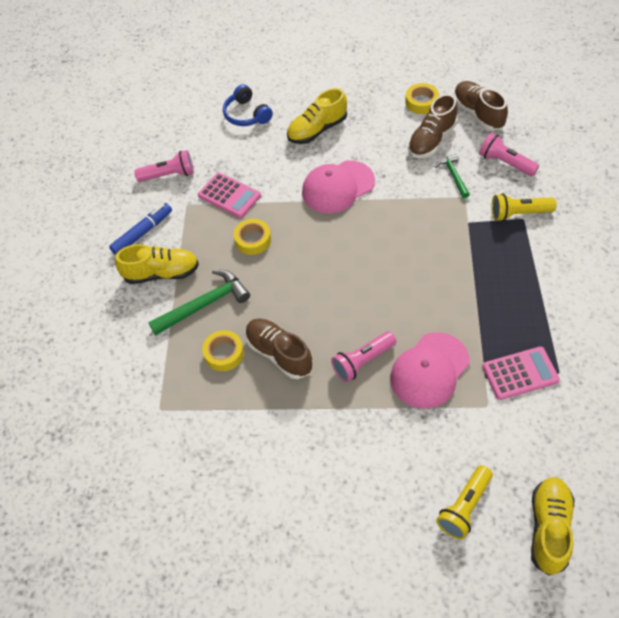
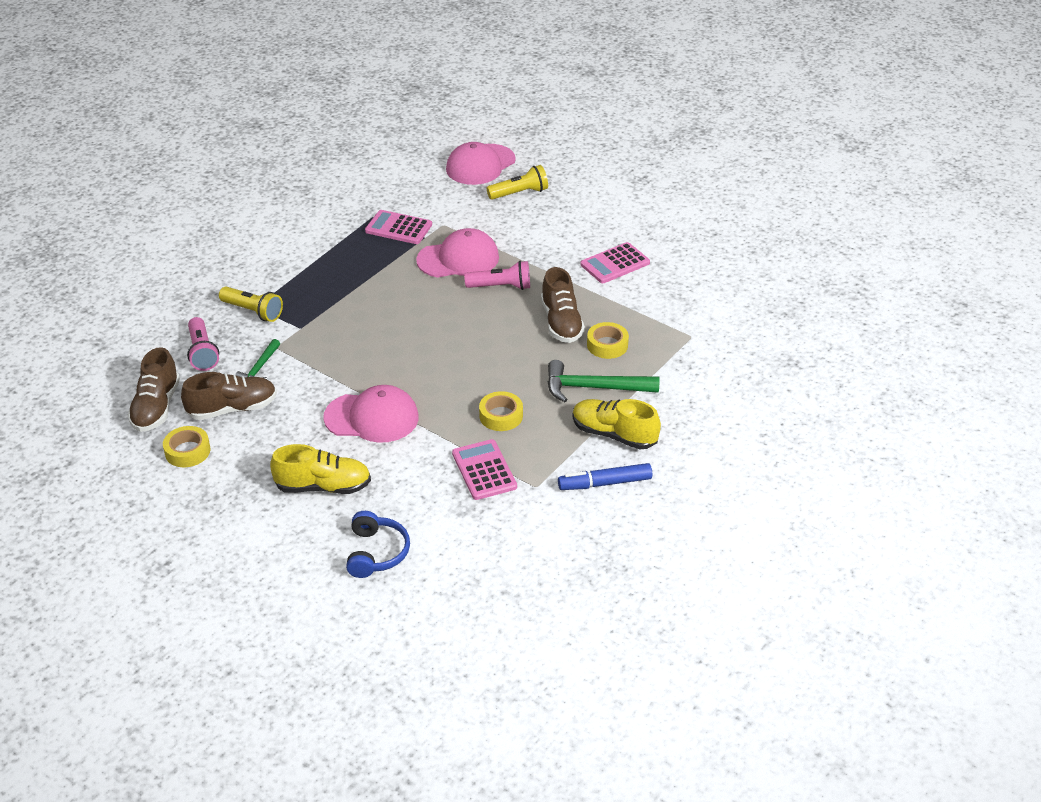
camera: 150 degrees left, 15 degrees down
pink flashlight [134,150,194,182] -> none
yellow shoe [531,477,574,575] -> pink cap [446,142,516,185]
none -> pink calculator [580,242,650,283]

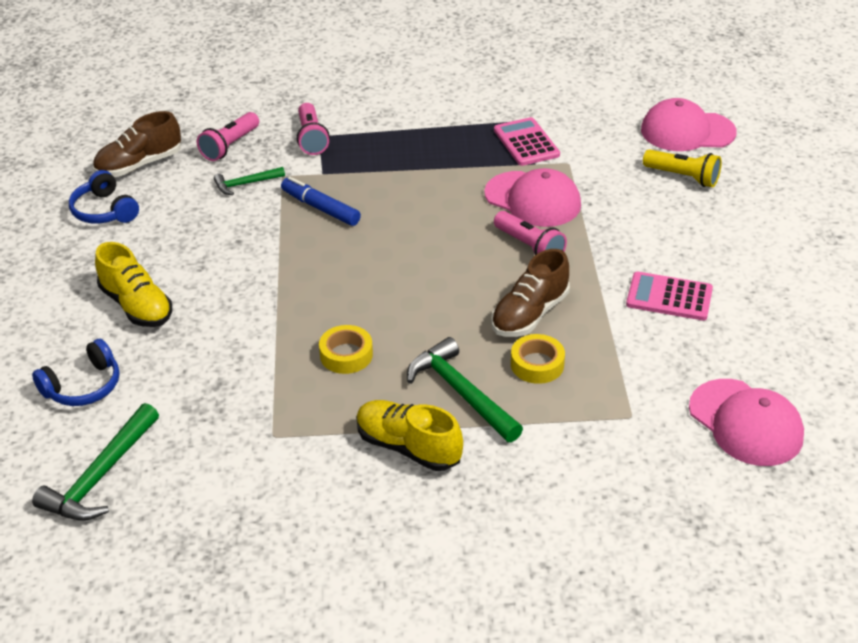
camera: 50 degrees right, 0 degrees up
yellow tape [163,426,210,467] -> blue headphones [69,170,139,223]
brown shoe [181,372,277,420] -> none
yellow flashlight [219,286,283,322] -> pink flashlight [297,103,330,155]
pink cap [323,385,419,443] -> pink cap moved to [689,379,804,466]
pink calculator [452,439,517,500] -> none
blue marker [558,463,652,490] -> blue marker moved to [281,177,361,226]
yellow shoe [572,399,661,449] -> yellow shoe turned 45 degrees counterclockwise [357,400,463,471]
none -> green hammer [32,403,159,521]

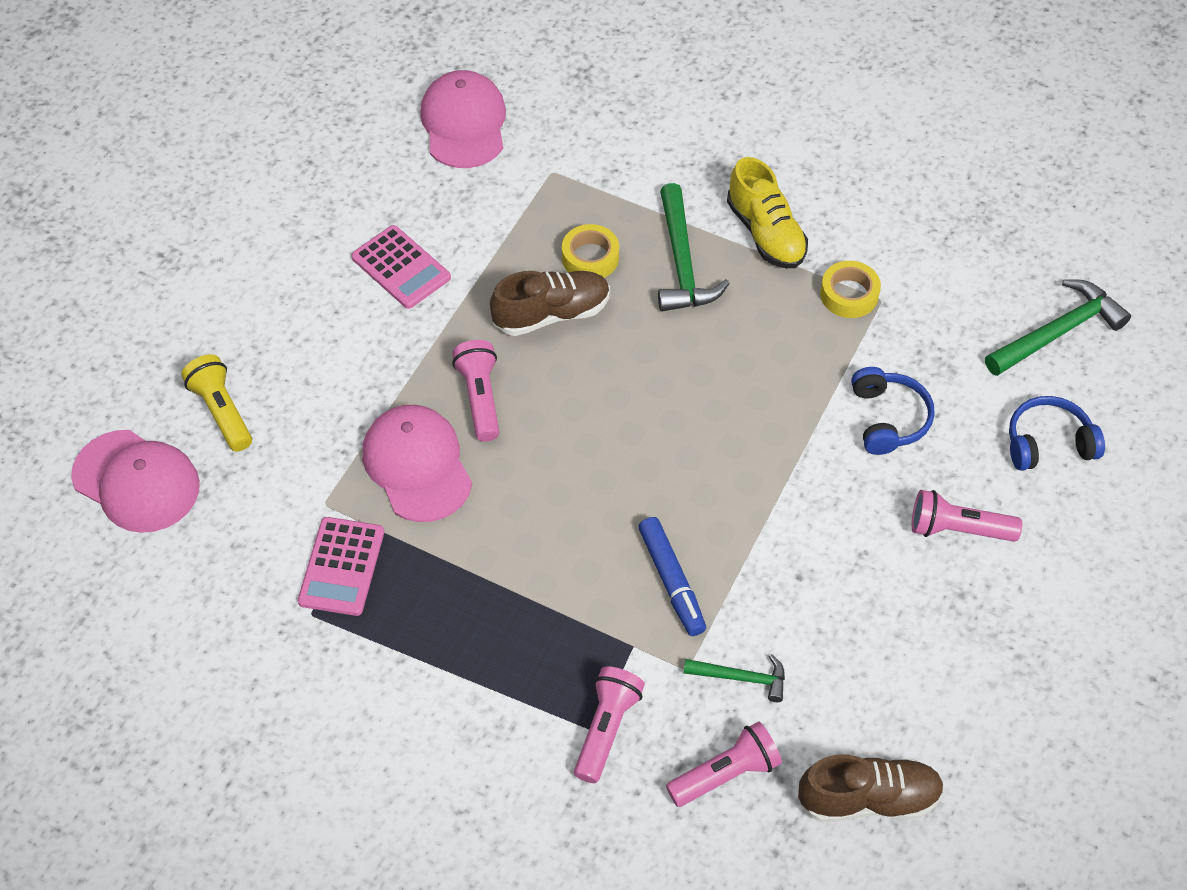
camera: 150 degrees left, 15 degrees up
blue headphones [69,170,139,223] -> blue headphones moved to [851,367,935,455]
yellow shoe [95,242,172,327] -> pink flashlight [912,490,1022,542]
yellow tape [319,325,373,374] -> yellow tape moved to [820,261,881,318]

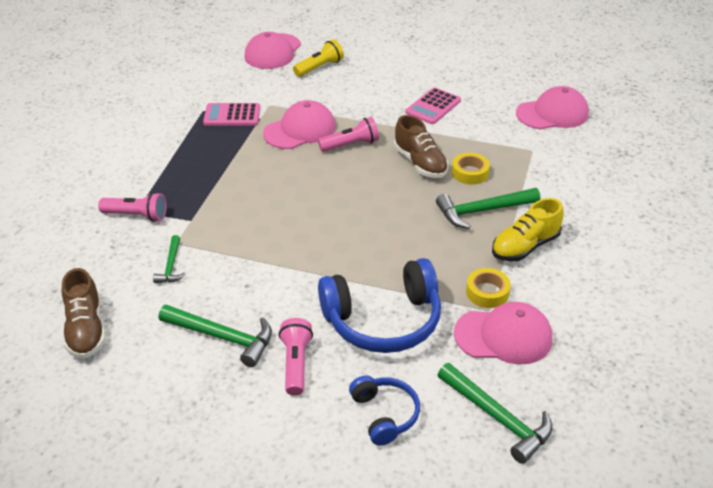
camera: 80 degrees right, 15 degrees down
blue marker [638,517,706,636] -> none
pink flashlight [666,721,782,807] -> none
blue headphones [851,367,935,455] -> blue headphones [318,258,441,353], size x1.83
none -> green hammer [159,305,272,367]
none -> pink cap [454,302,552,365]

